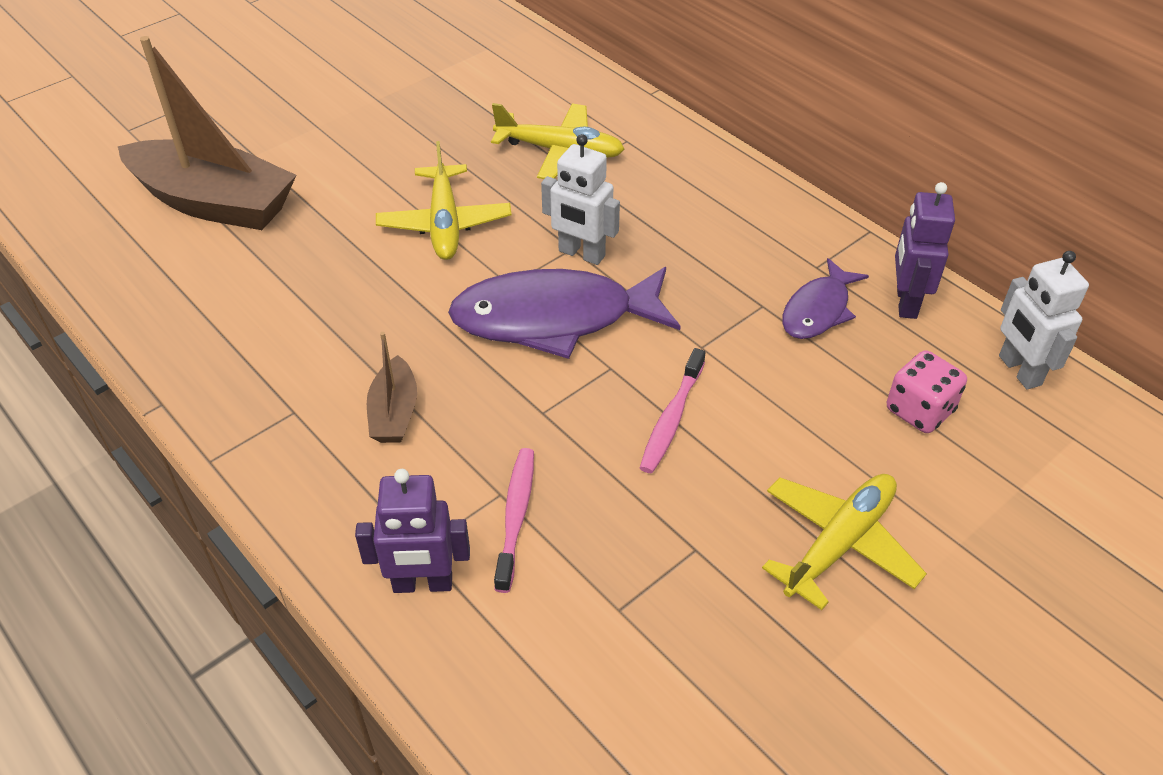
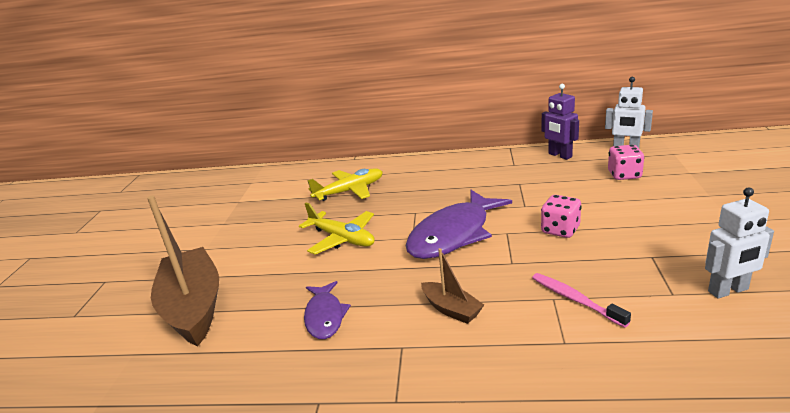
camera: 40 degrees left, 20 degrees down
brown boat [118,36,296,230] -> brown boat turned 90 degrees counterclockwise [147,196,219,346]
purple robot [355,469,470,593] -> none
white robot [541,134,620,265] -> white robot moved to [705,188,774,298]
pink toothbrush [640,348,706,473] -> pink dice [541,195,582,238]
yellow plane [762,474,927,610] -> none
purple fish [782,258,869,339] -> purple fish moved to [304,281,351,339]

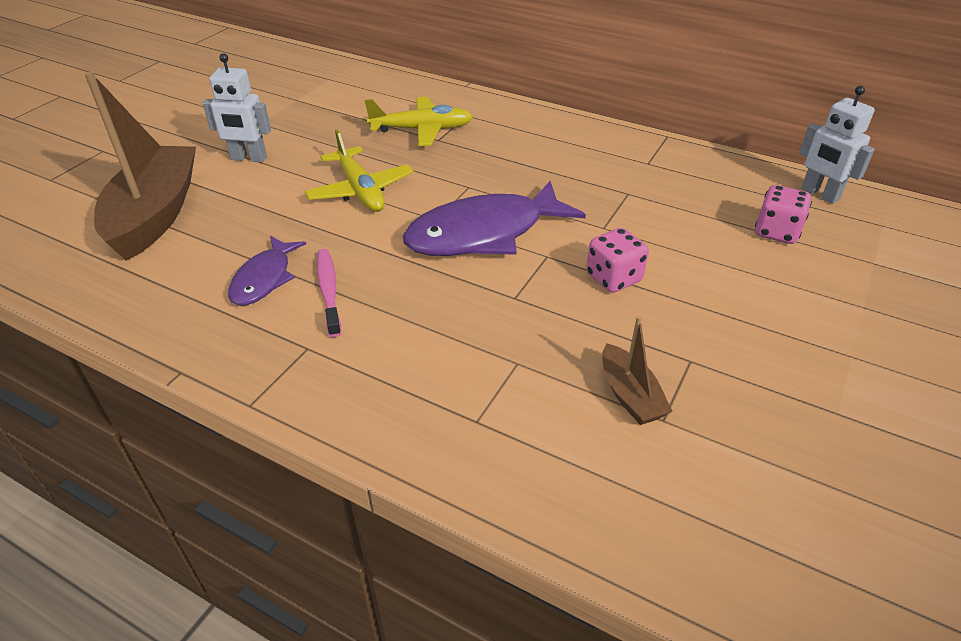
camera: 20 degrees right, 15 degrees up
brown boat [421,248,484,324] -> brown boat moved to [602,316,673,425]
pink toothbrush [532,273,631,328] -> pink toothbrush moved to [317,249,341,337]
purple robot [542,84,579,160] -> none
white robot [705,188,774,298] -> white robot moved to [203,53,271,162]

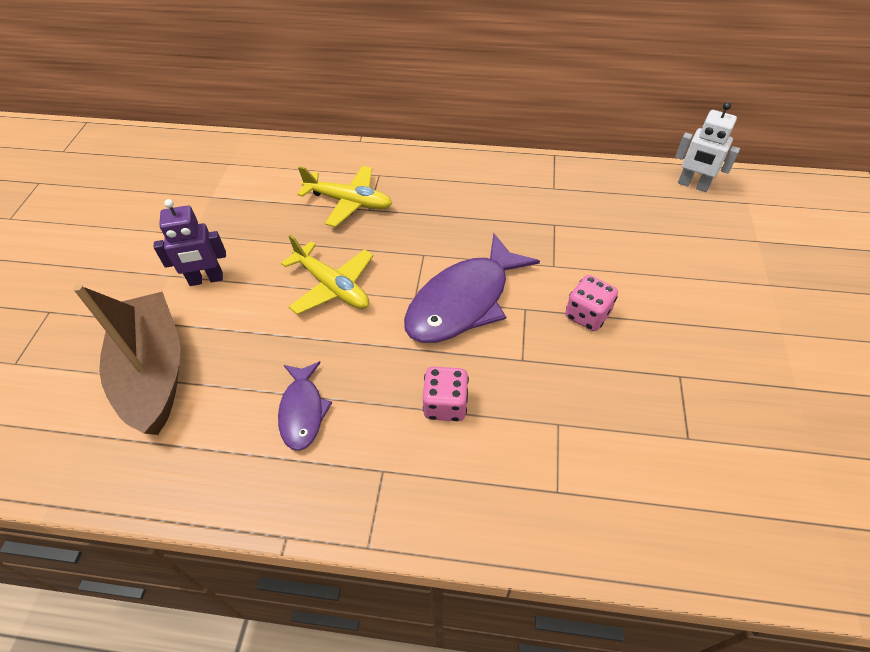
camera: 20 degrees left, 10 degrees up
white robot [203,53,271,162] -> purple robot [154,199,226,286]
pink toothbrush [317,249,341,337] -> none
yellow plane [365,97,473,146] -> yellow plane turned 45 degrees clockwise [297,166,392,227]
brown boat [602,316,673,425] -> none
pink dice [755,185,812,244] -> pink dice moved to [423,367,469,421]

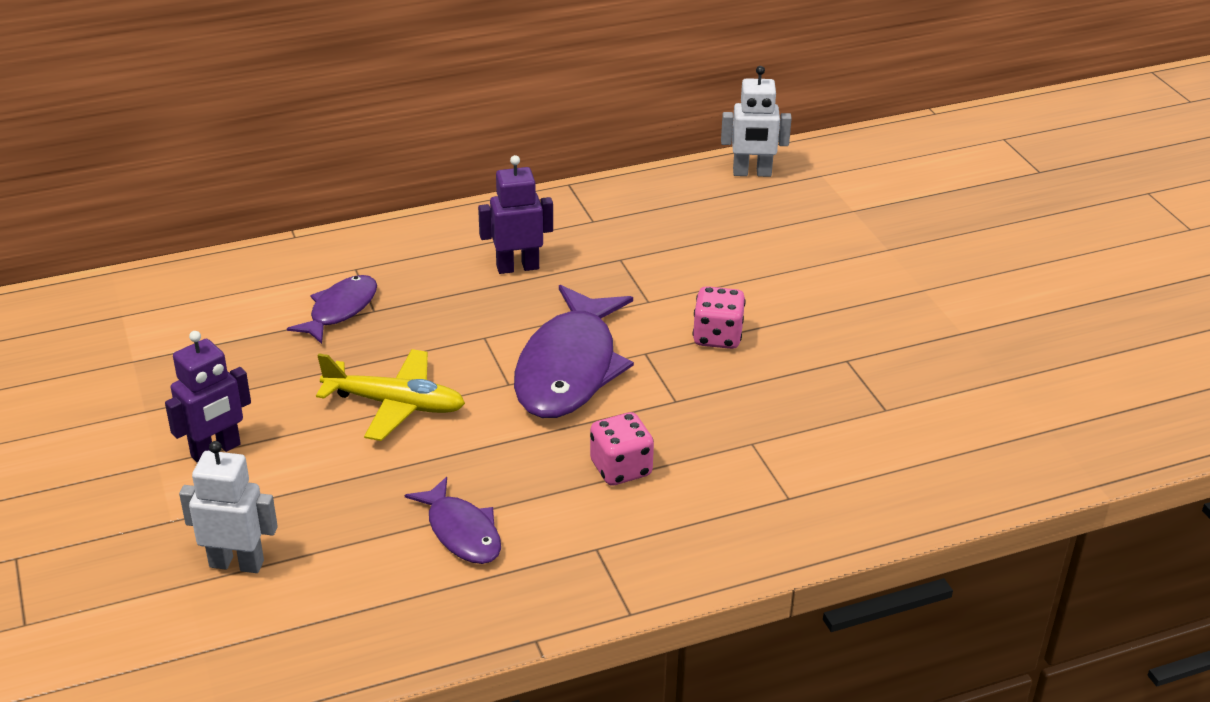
camera: 30 degrees left, 15 degrees down
brown boat [73,284,181,435] -> white robot [179,441,278,573]
yellow plane [297,166,392,227] -> purple fish [287,275,377,344]
none -> purple robot [478,155,553,274]

